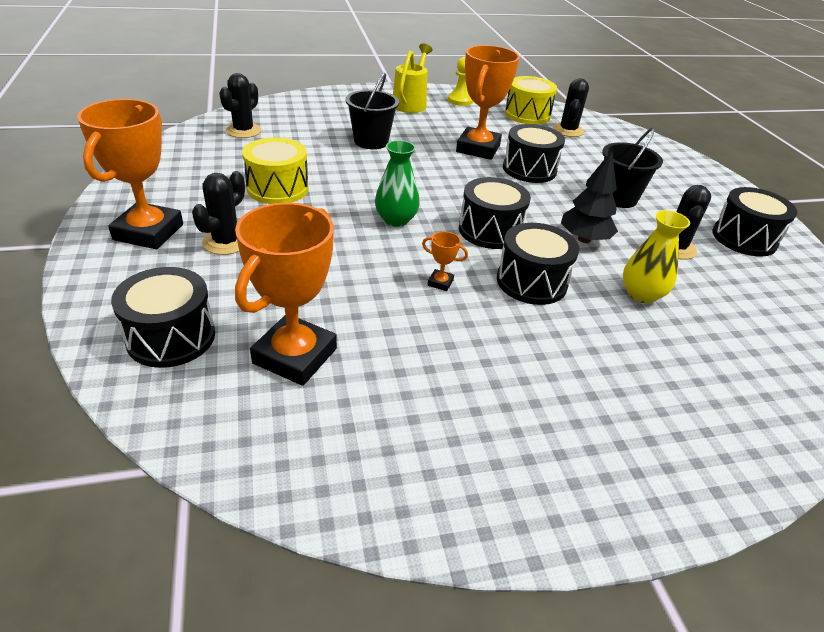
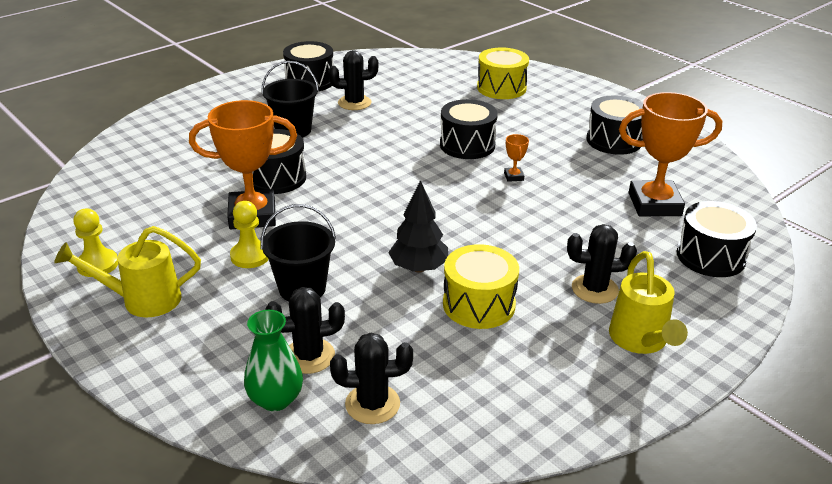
camera: 115 degrees left, 5 degrees down
orange trophy [77,99,183,249] -> yellow watering can [609,251,688,354]
green vase [375,140,420,227] -> green vase moved to [244,310,303,411]
black drum [459,177,531,249] -> black drum moved to [586,96,643,155]
yellow drum [505,76,557,125] -> yellow drum moved to [477,48,529,99]
black cactus [553,78,589,137] -> black cactus moved to [265,287,345,374]
black tree [561,151,618,243] -> black tree moved to [388,180,448,272]
yellow vase [623,210,690,303] -> none
none -> yellow pawn [230,201,269,268]

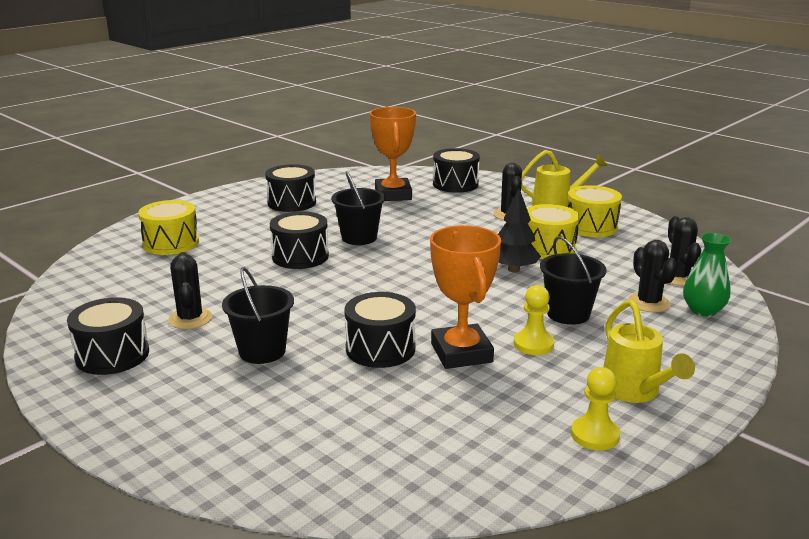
camera: 95 degrees left, 10 degrees down
orange trophy [504,134,529,182] -> black bucket [331,171,385,245]
none -> yellow drum [568,185,622,237]

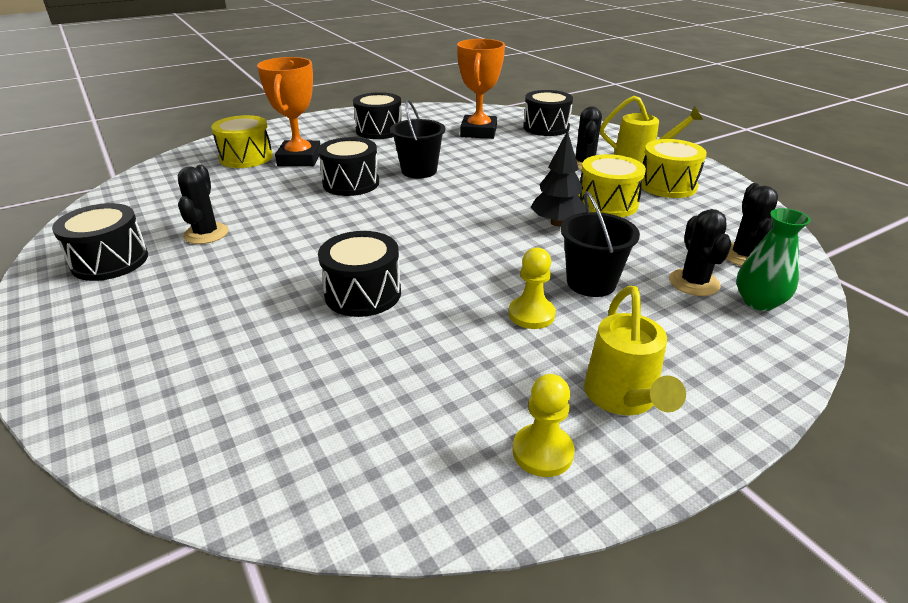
camera: 15 degrees right, 10 degrees up
black bucket [222,267,294,364] -> none
orange trophy [430,225,501,369] -> orange trophy moved to [257,57,320,166]

